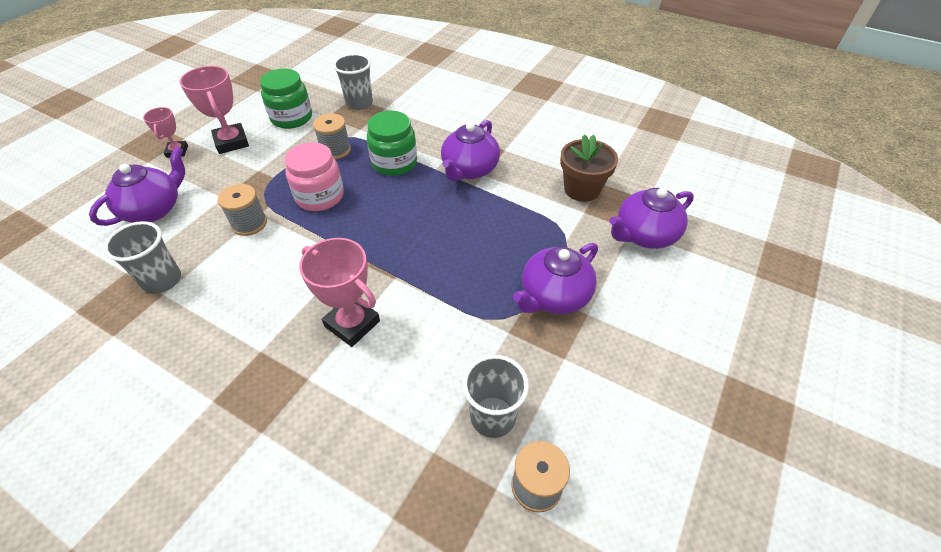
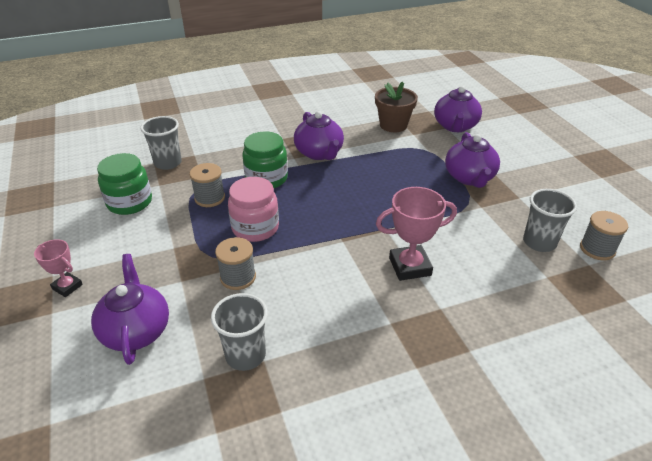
camera: 50 degrees left, 10 degrees down
pink trophy [180,66,249,154] -> none

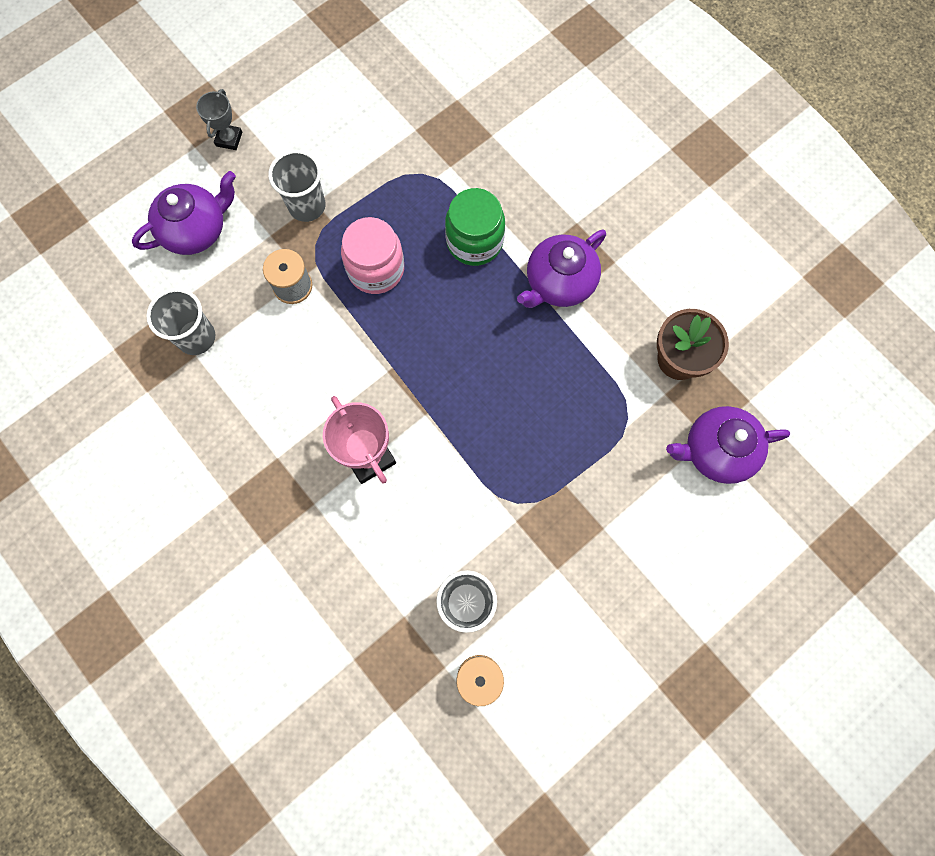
camera: 70 degrees right, 35 degrees up
pink trophy [34,239,83,297] -> grey trophy [196,89,242,150]
green jar [97,153,152,215] -> none
grey cup [140,116,182,170] -> grey cup moved to [268,150,326,222]
grey spool [189,163,225,207] -> none
purple teapot [445,132,500,188] -> none

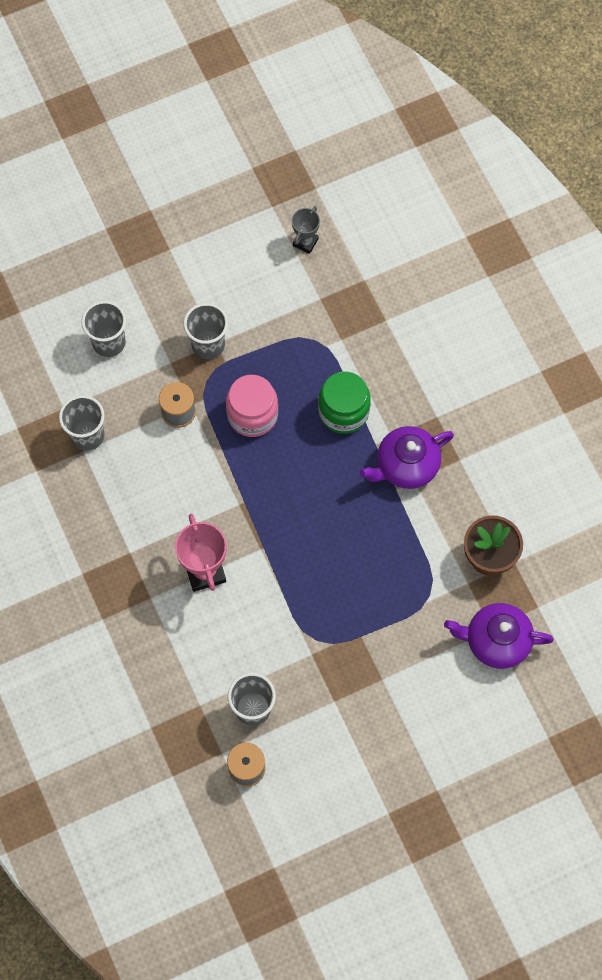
camera: 15 degrees right, 5 degrees down
purple teapot [132,171,236,255] -> grey cup [81,301,126,357]
grey trophy [196,89,242,150] -> grey trophy moved to [292,206,320,254]

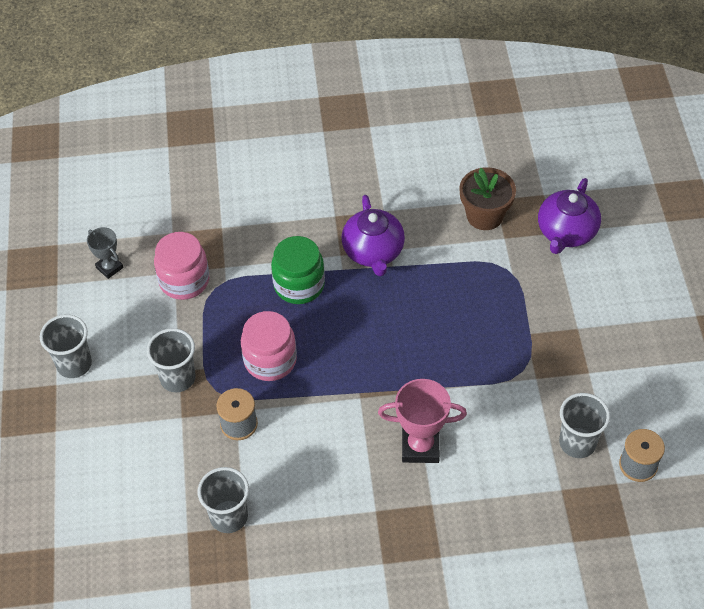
camera: 70 degrees left, 15 degrees down
grey cup [81,301,126,357] -> grey cup moved to [40,314,92,378]
none -> pink jar [154,232,209,300]

